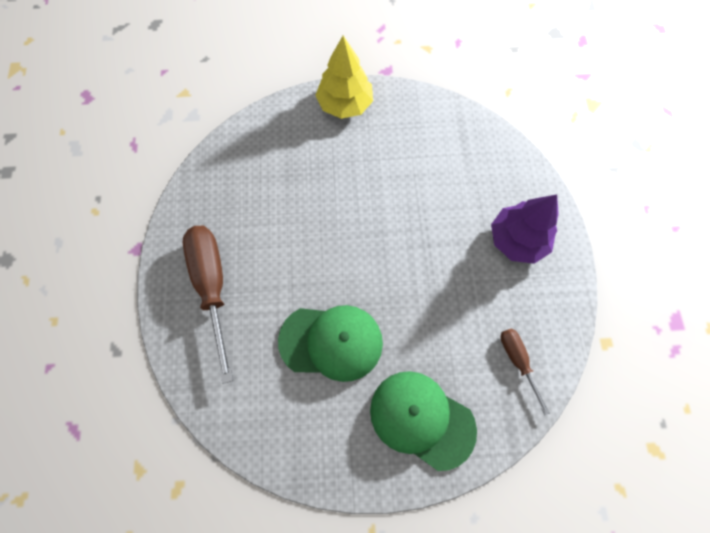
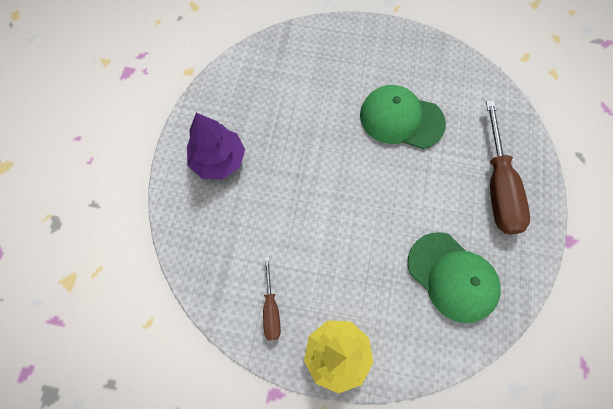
camera: 165 degrees left, 0 degrees up
green cap [370,371,477,471] -> green cap moved to [408,232,501,323]
brown screwdriver [501,328,550,415] -> brown screwdriver moved to [263,257,281,341]

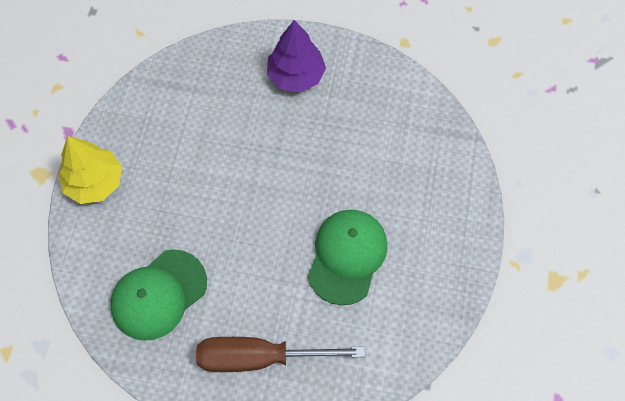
camera: 90 degrees right, 5 degrees down
brown screwdriver [263,257,281,341] -> none

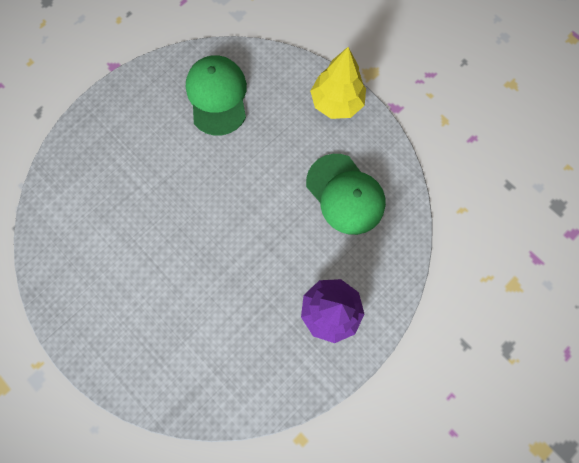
camera: 125 degrees right, 10 degrees up
brown screwdriver [196,337,365,372] -> none
green cap [308,210,388,305] -> green cap moved to [306,154,386,235]

